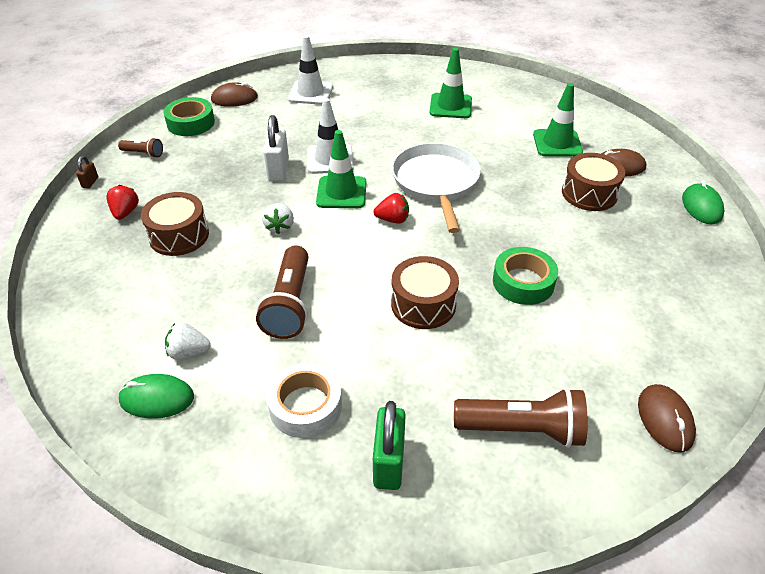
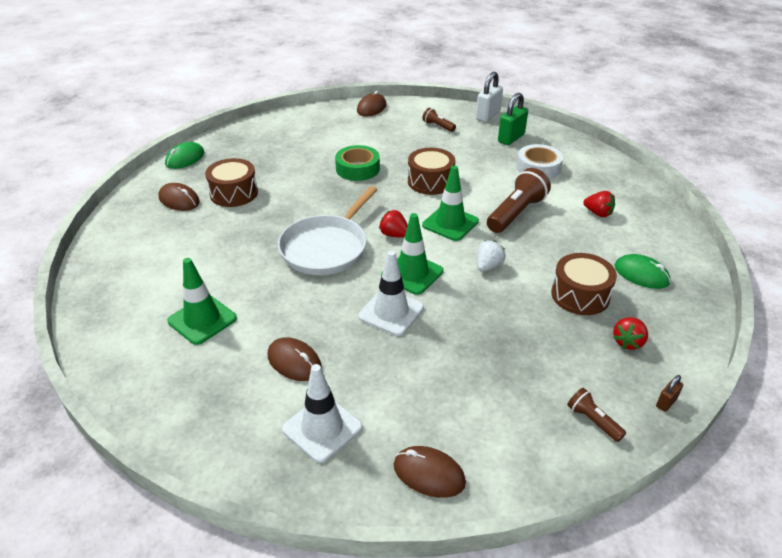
camera: 145 degrees left, 5 degrees down
green mouse [118,374,194,419] -> green mouse moved to [614,254,671,289]
green tape [164,97,215,136] -> none
white strawberry [165,322,211,360] -> red strawberry [583,191,615,217]
white padlock [263,115,289,181] -> white padlock moved to [476,72,503,122]
brown flashlight [454,387,588,448] -> brown flashlight [422,108,456,132], size x0.52
green traffic cone [533,83,583,157] -> green traffic cone moved to [422,166,479,241]
none -> brown mouse [268,338,322,381]

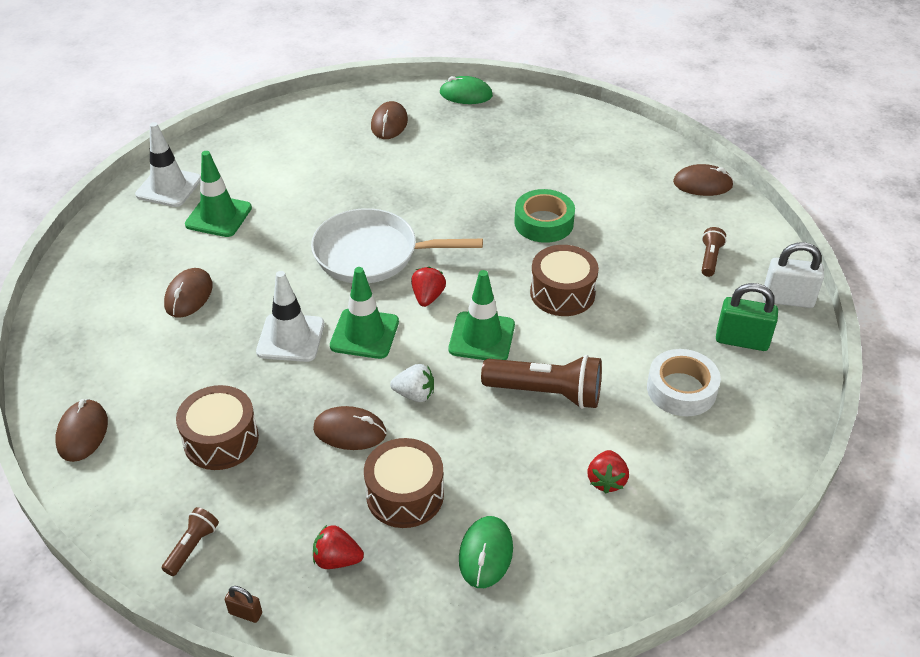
camera: 65 degrees right, 5 degrees up
brown drum [205,158,258,207] -> brown drum moved to [176,385,259,470]
white traffic cone [282,364,363,463] -> white traffic cone moved to [135,122,201,207]
none -> brown mouse [313,406,386,450]

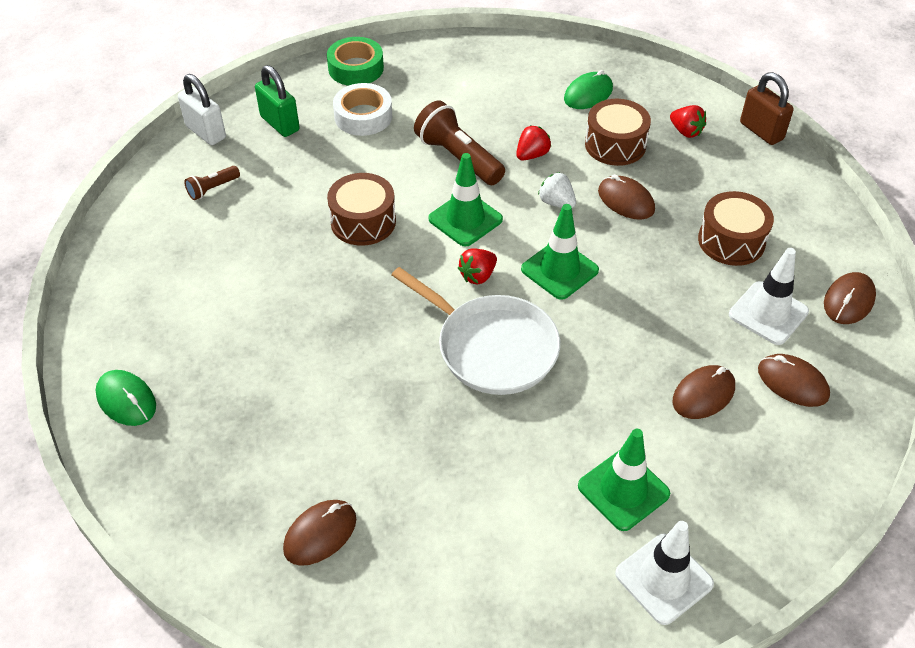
camera: 145 degrees left, 5 degrees up
brown flashlight [162,507,219,576] -> none
brown padlock [225,586,262,623] -> brown padlock [740,72,794,145], size x1.99
white traffic cone [256,271,324,362] -> white traffic cone moved to [729,248,809,345]
green mouse [440,76,493,104] -> green mouse moved to [95,370,156,426]
green tape [514,189,575,243] -> green tape moved to [327,37,384,86]
red strawberry [587,450,629,493] -> red strawberry moved to [516,125,551,161]
brown mouse [673,164,734,196] -> brown mouse moved to [758,354,830,407]

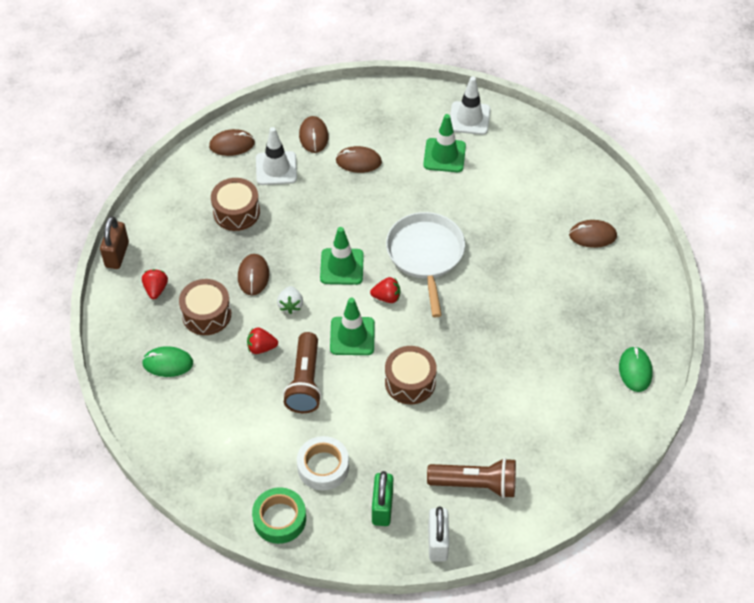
camera: 135 degrees left, 5 degrees up
brown flashlight [184,166,240,200] -> brown flashlight [427,458,516,498], size x1.94

